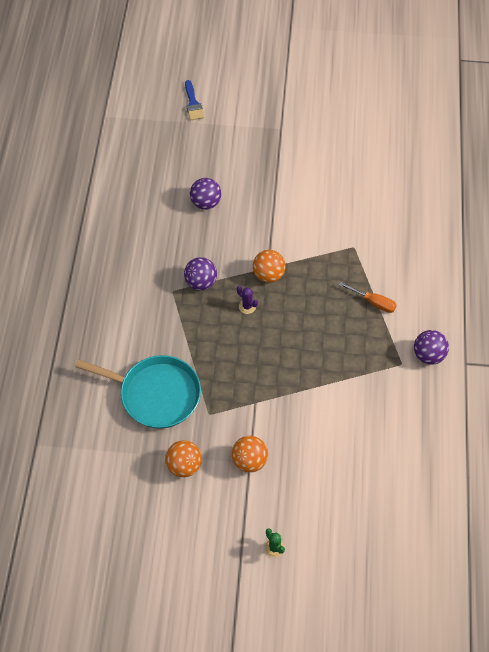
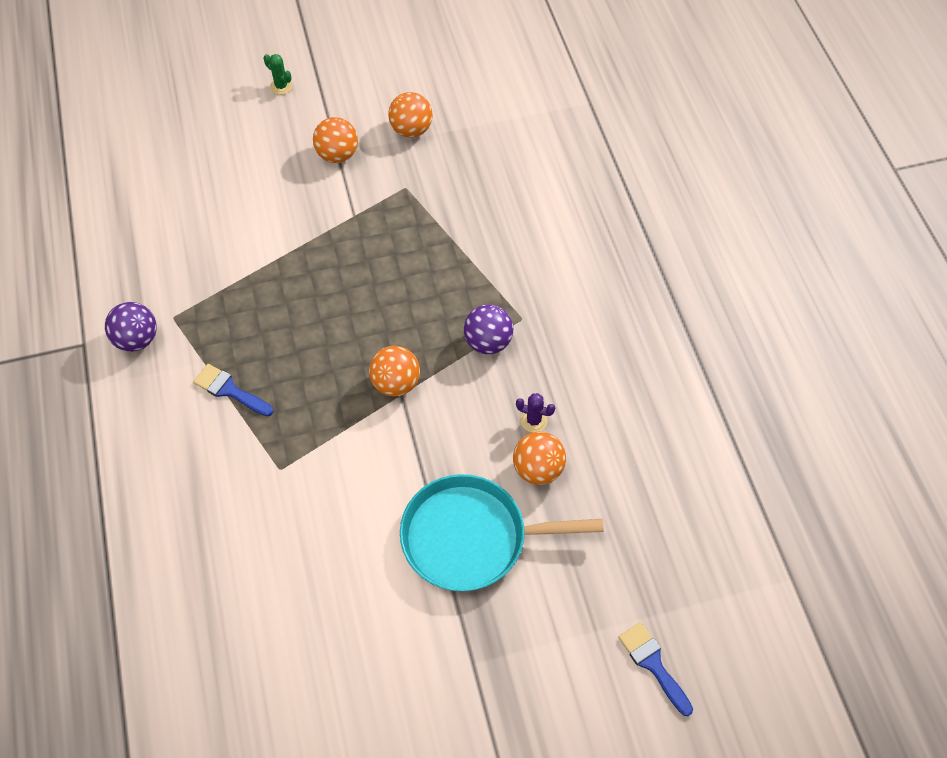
camera: 160 degrees right, 0 degrees up
turquoise pan [75,355,201,429] -> turquoise pan moved to [400,474,604,591]
purple ball [190,178,221,210] -> orange ball [513,432,566,485]
purple cactus [237,286,258,314] -> purple cactus moved to [516,393,555,432]
orange screwdriver [339,282,397,313] -> blue brush [193,364,273,416]

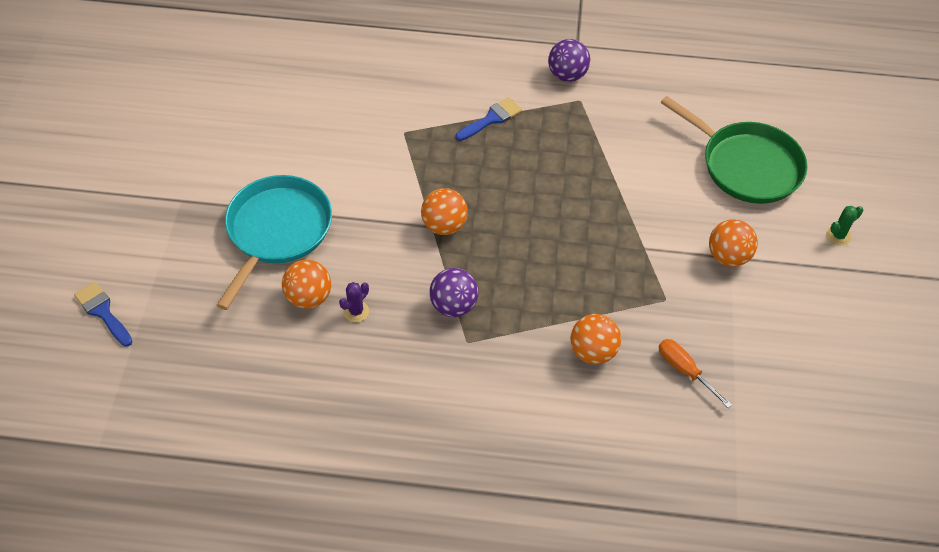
camera: 110 degrees right, 5 degrees down
orange ball [388,92,433,137] -> orange ball moved to [570,314,621,364]
blue brush [618,622,693,716] -> blue brush turned 120 degrees counterclockwise [74,282,133,347]
none -> orange screwdriver [659,339,732,408]
none -> green pan [661,96,808,204]

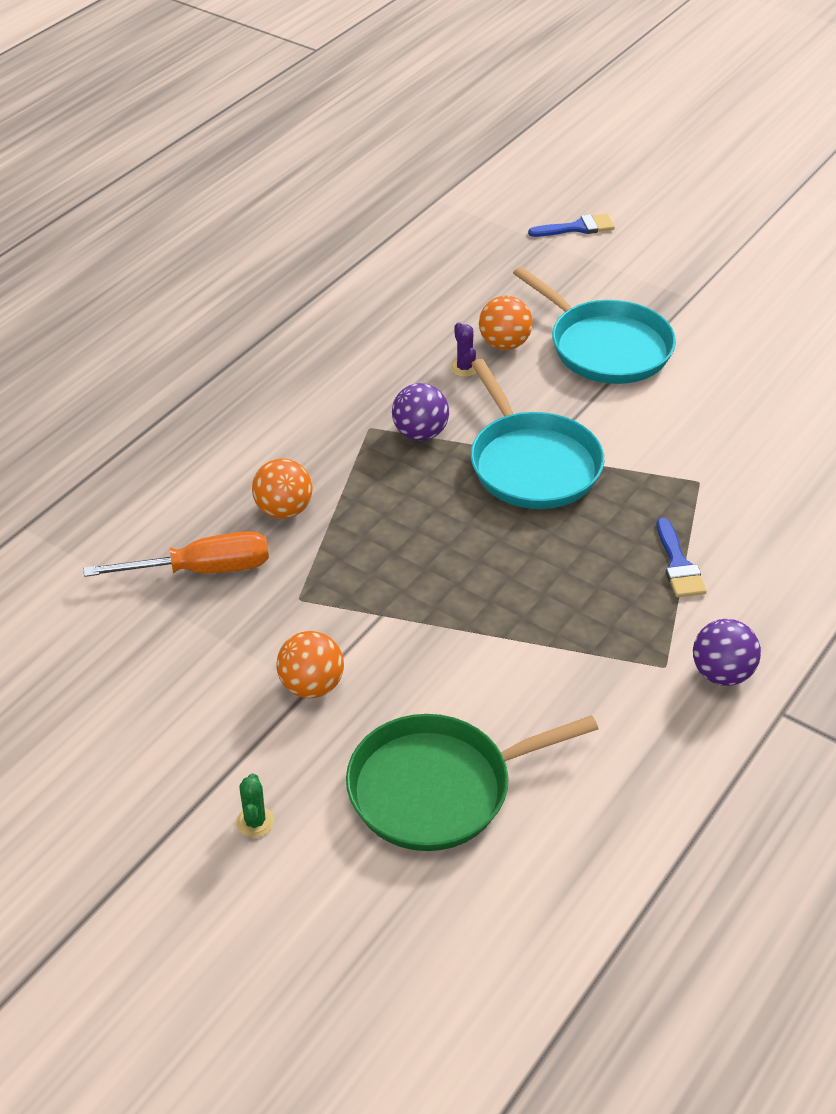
camera: 120 degrees right, 10 degrees down
orange ball [421,188,468,235] -> turquoise pan [471,359,604,509]
orange screwdriver [659,339,732,408] -> orange screwdriver [84,531,269,577], size x1.58

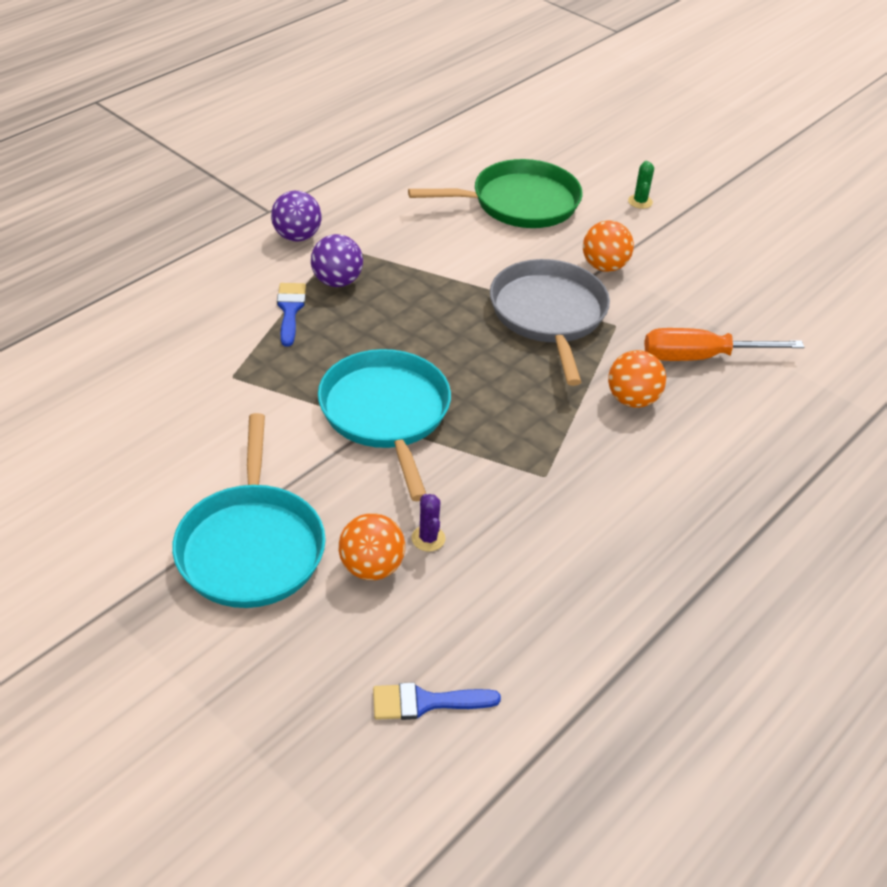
camera: 175 degrees left, 0 degrees up
purple ball [392,383,449,441] -> purple ball moved to [311,234,363,287]
turquoise pan [513,267,676,384] -> turquoise pan turned 150 degrees counterclockwise [172,413,326,608]
blue brush [528,214,615,237] -> blue brush moved to [373,682,501,720]
none -> grey pan [490,259,610,386]

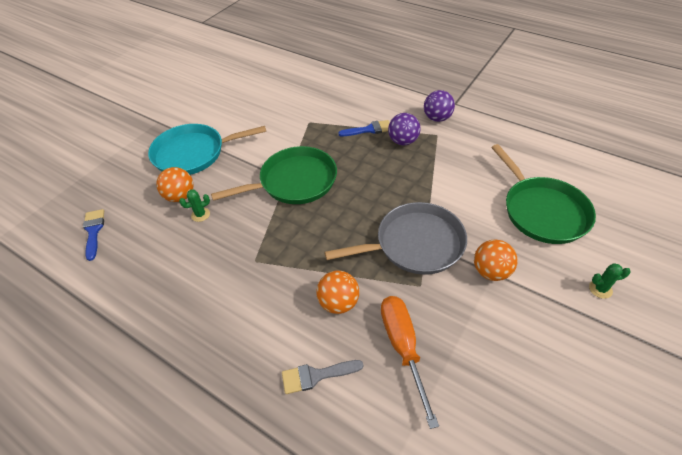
camera: 85 degrees right, 5 degrees up
turquoise pan [318,349,451,501] -> green pan [211,146,337,204]
purple cactus [411,494,445,552] -> green cactus [179,190,210,222]
none -> grey brush [282,360,363,394]

